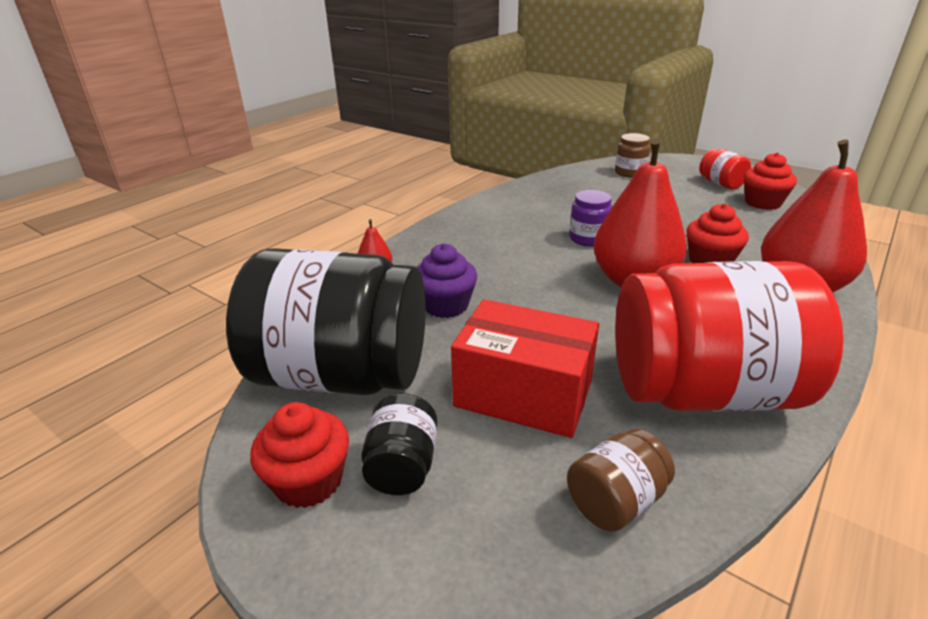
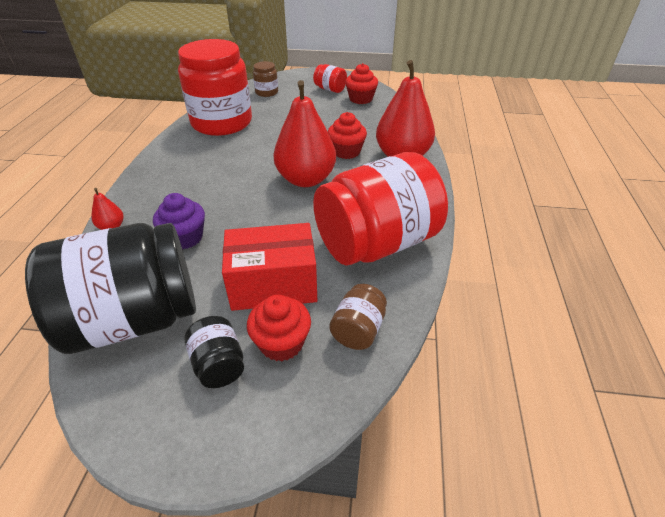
camera: 30 degrees left, 10 degrees up
red cupcake [250,402,349,508] -> red cupcake moved to [247,295,311,361]
purple jar [569,190,613,247] -> none
none -> red jar [178,39,252,136]

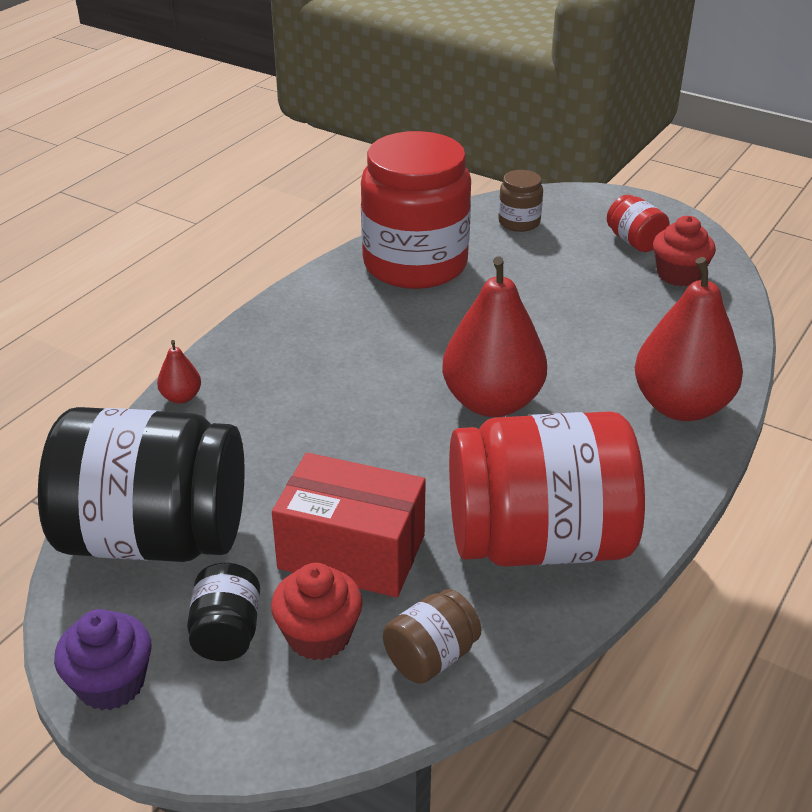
camera: 25 degrees right, 5 degrees down
purple cupcake [153,193,205,249] -> purple cupcake moved to [54,609,152,711]
red cupcake [328,112,367,159] -> none

